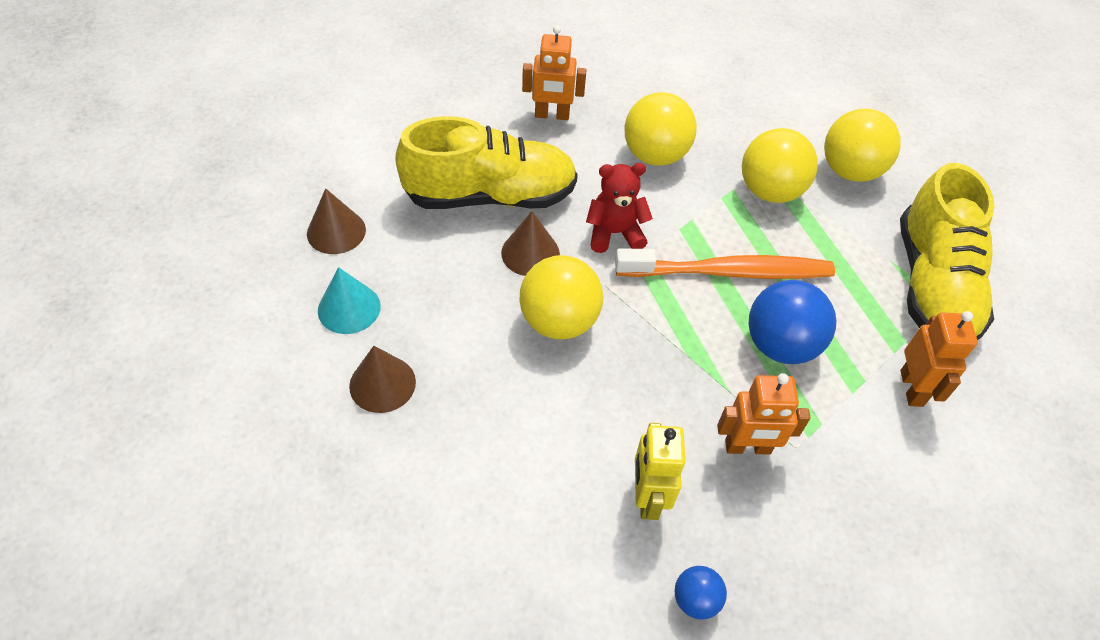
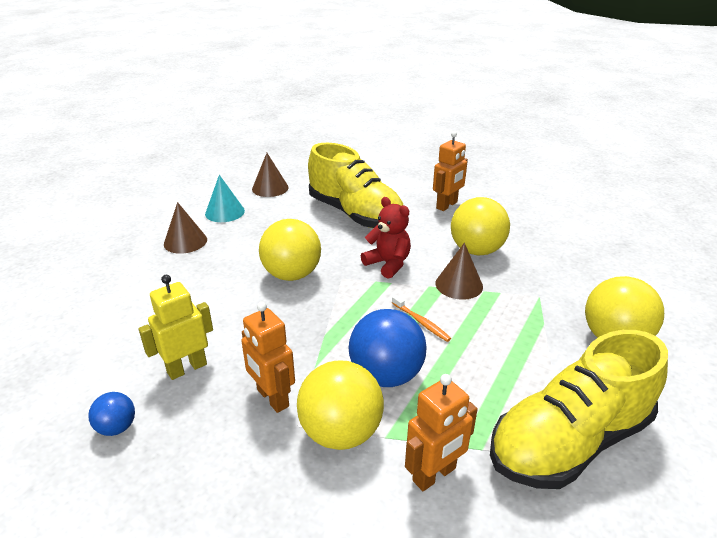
camera: 55 degrees right, 20 degrees down
brown cone [501,211,560,276] -> brown cone moved to [436,243,483,300]
orange robot [522,25,586,120] -> orange robot turned 105 degrees counterclockwise [433,131,468,211]
orange toothbrush [615,249,835,279] -> orange toothbrush [392,295,451,342], size x0.41
yellow ball [742,128,818,203] -> yellow ball moved to [297,360,384,450]

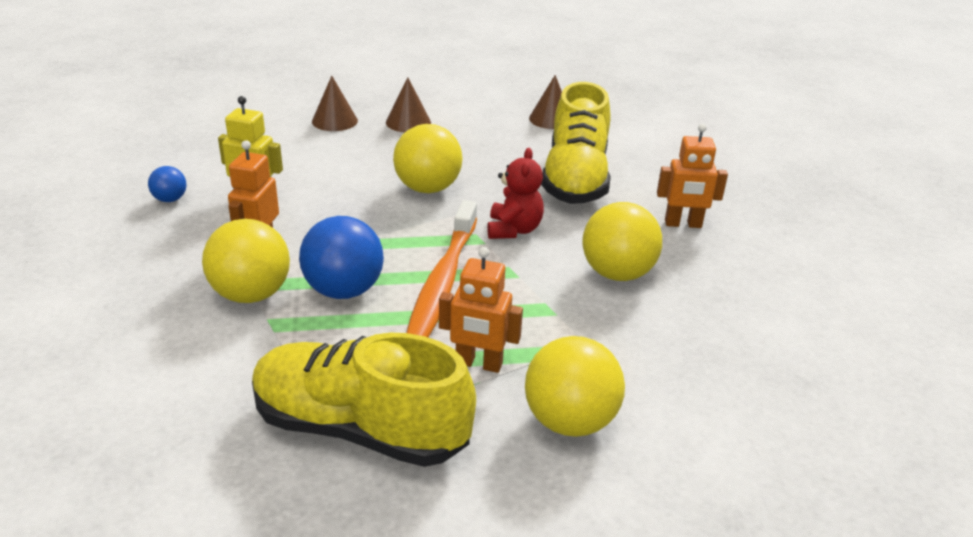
camera: 50 degrees right, 0 degrees up
turquoise cone [205,175,245,222] -> none
orange toothbrush [392,295,451,342] -> orange toothbrush [406,200,477,337], size x2.44
orange robot [405,374,478,491] -> orange robot moved to [439,247,523,373]
brown cone [436,243,483,300] -> brown cone moved to [312,76,358,131]

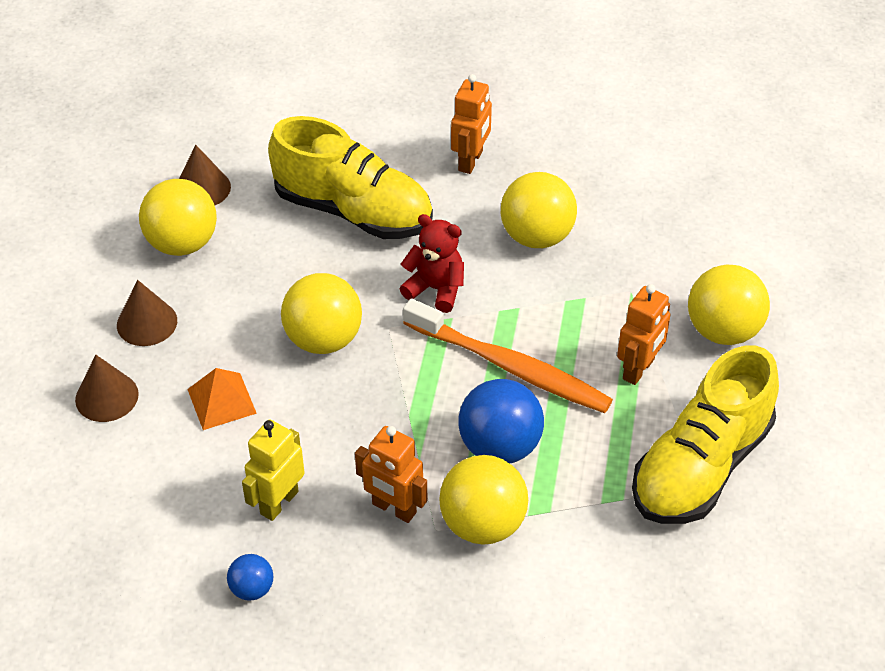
camera: 70 degrees left, 15 degrees up
none -> yellow ball [139,179,217,256]
none -> orange pyramid [187,368,257,430]

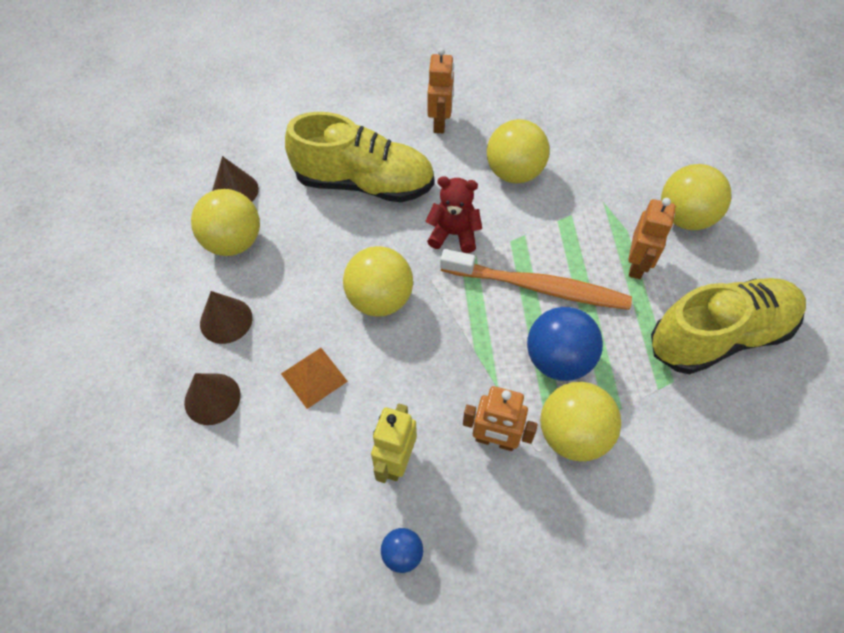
camera: 15 degrees left, 10 degrees up
yellow shoe [632,346,779,524] -> yellow shoe turned 135 degrees counterclockwise [651,278,806,374]

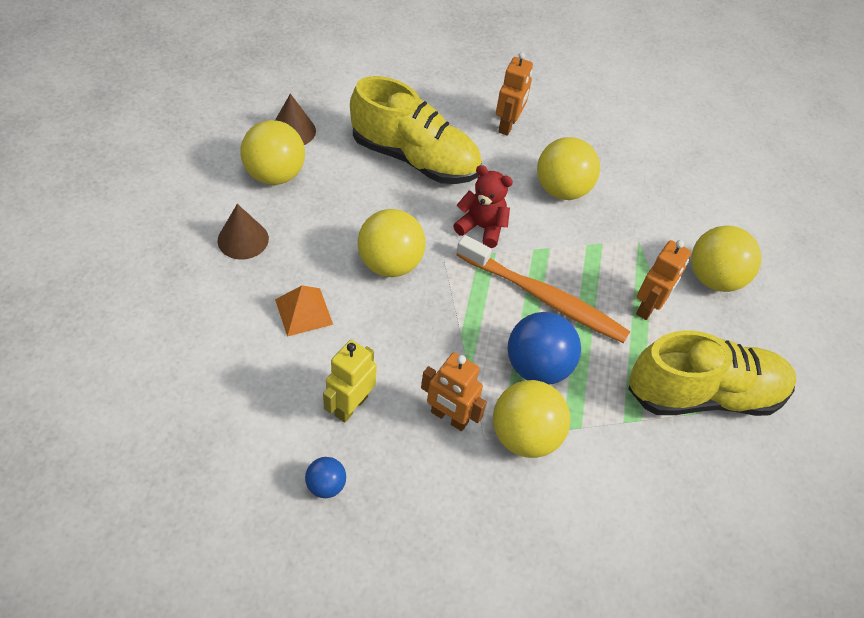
camera: 10 degrees right, 5 degrees down
brown cone [184,373,241,425] -> none

